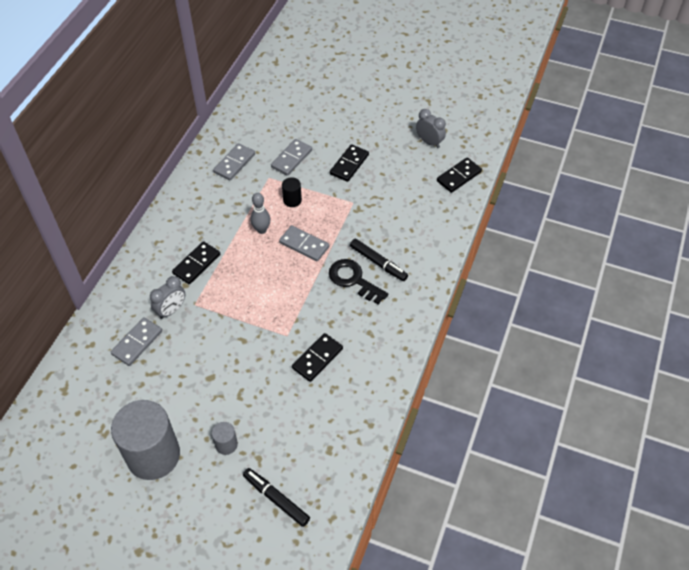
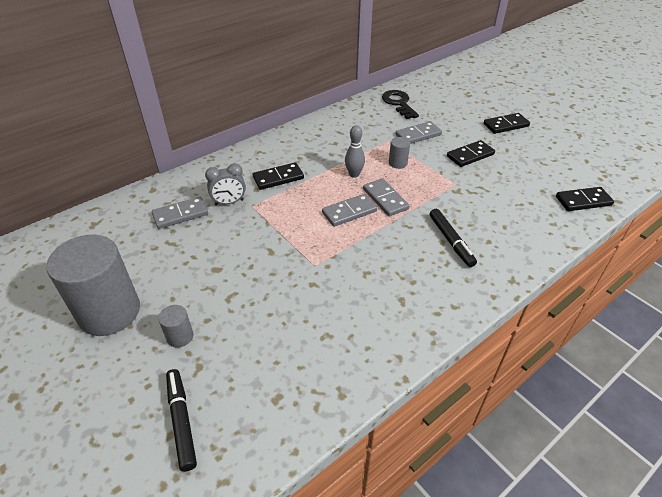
camera: 30 degrees right, 10 degrees down
grey domino [213,143,255,180] -> grey domino moved to [322,194,377,227]
black cylinder [282,177,302,207] -> grey cylinder [389,137,410,169]
black domino [292,333,343,382] -> black domino moved to [484,113,530,134]
black key [329,259,388,304] -> black key moved to [382,90,419,119]
grey clock [416,109,446,148] -> none

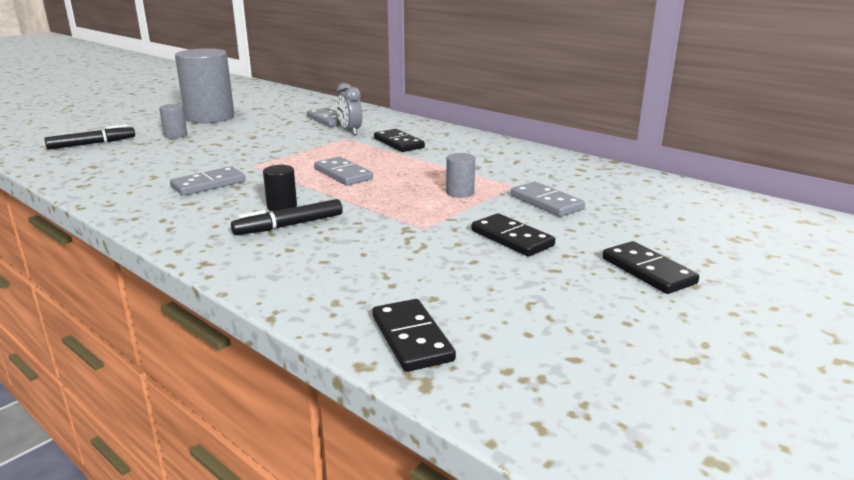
camera: 80 degrees right, 20 degrees down
grey bowling pin [345,125,365,178] -> none
grey domino [363,178,409,216] -> grey domino moved to [170,166,246,196]
black key [382,90,419,119] -> none
none -> black cylinder [263,165,297,212]

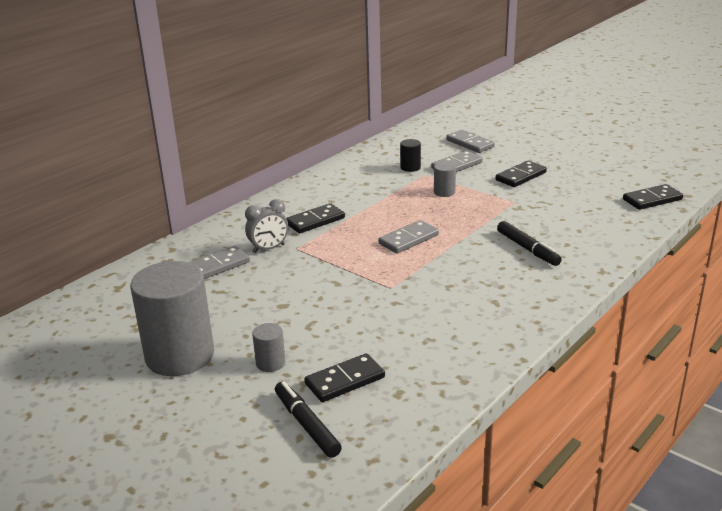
camera: 90 degrees left, 5 degrees up
grey domino [170,166,246,196] -> grey domino moved to [446,130,495,153]
black cylinder [263,165,297,212] -> black cylinder moved to [400,139,421,172]
black domino [603,241,699,294] -> black domino moved to [305,353,385,402]

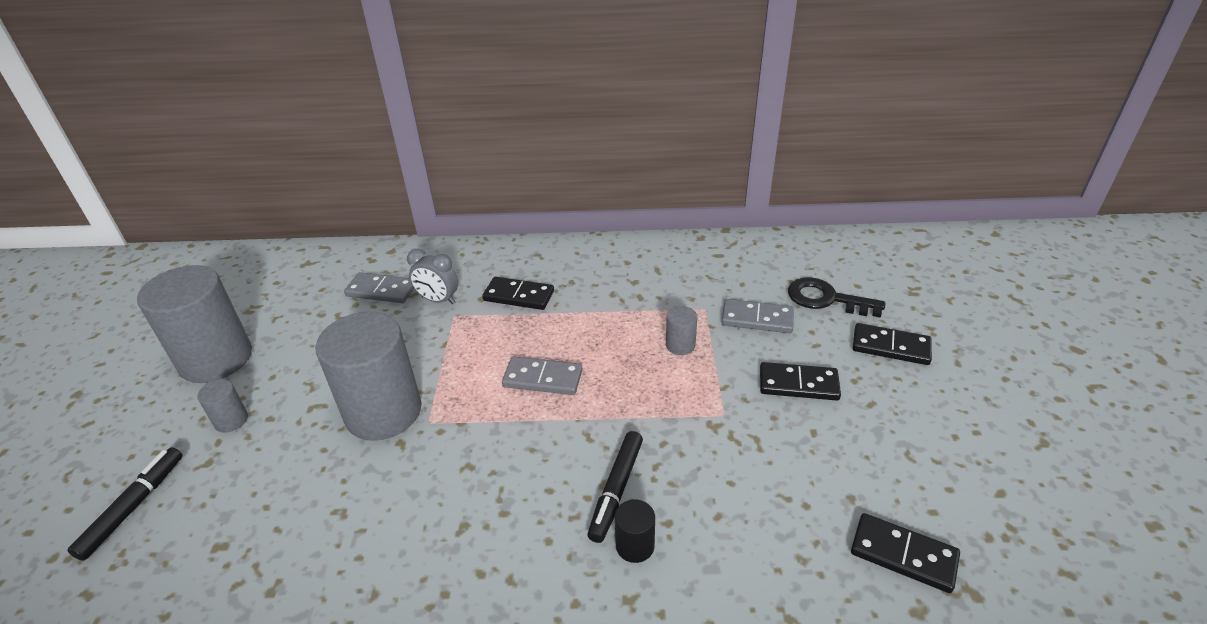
camera: 50 degrees right, 10 degrees up
black domino [305,353,385,402] -> black domino moved to [853,323,932,365]
black cylinder [400,139,421,172] -> black cylinder moved to [615,500,655,563]
grey domino [446,130,495,153] -> black key [788,277,885,318]
none -> grey cylinder [315,312,422,441]

